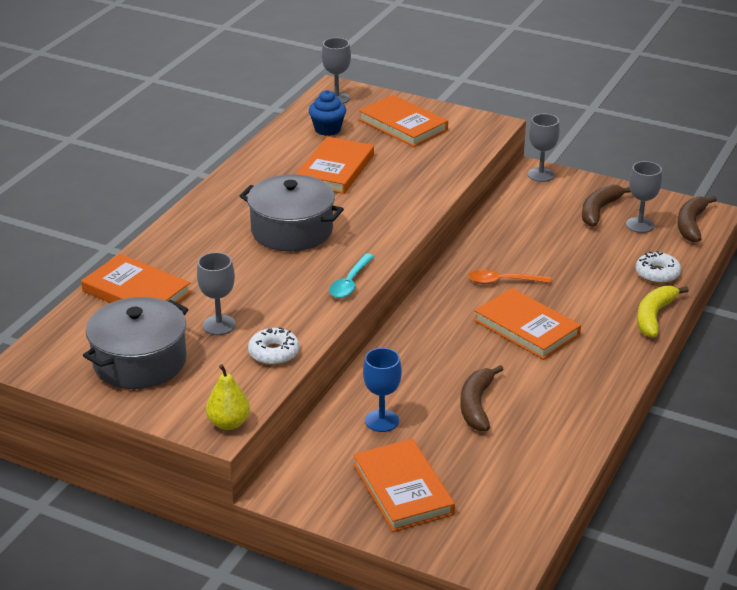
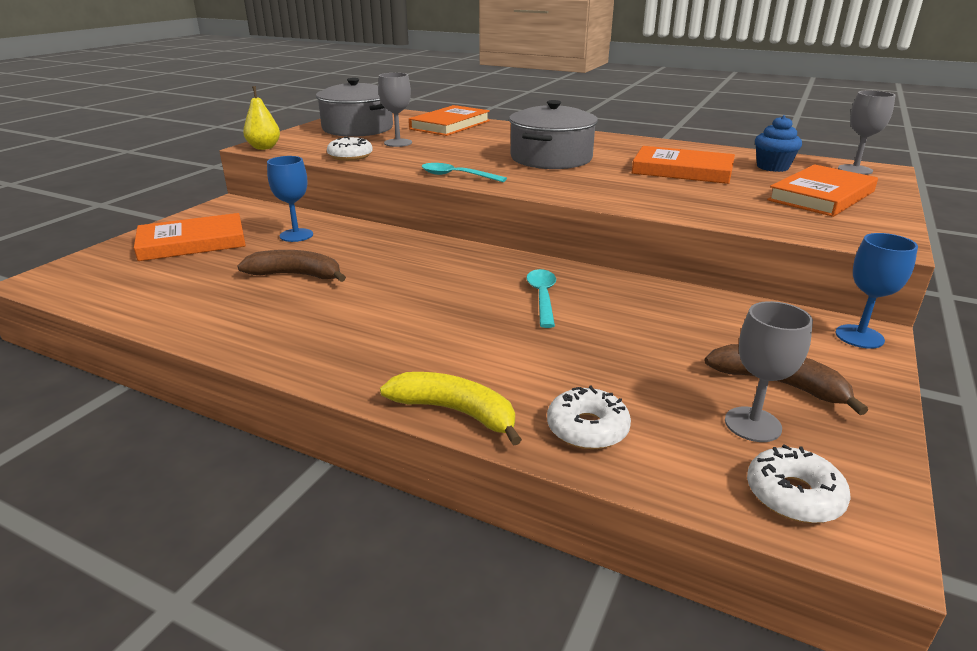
camera: 90 degrees right, 5 degrees down
orange spoon [468,269,551,284] -> turquoise spoon [526,269,556,328]
orange book [474,288,581,360] -> none
grey goblet [528,114,560,182] -> blue goblet [835,233,918,349]
brown banana [677,196,717,242] -> white donut [747,444,851,523]

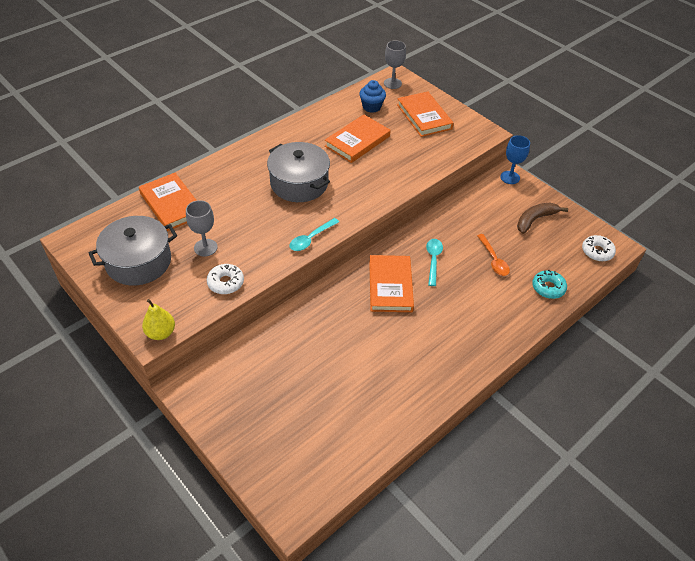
camera: 70 degrees left, 20 degrees up
orange book [134,213,246,261] -> orange book moved to [369,255,414,312]
brown banana [237,250,346,282] -> none
blue goblet [267,156,313,242] -> none
yellow banana [380,372,522,446] -> none
turquoise spoon [526,269,556,328] -> turquoise spoon turned 75 degrees clockwise [426,239,443,286]
white donut [547,385,631,449] -> turquoise donut [532,270,567,299]
grey goblet [725,301,813,442] -> none
none -> orange spoon [477,234,510,276]

